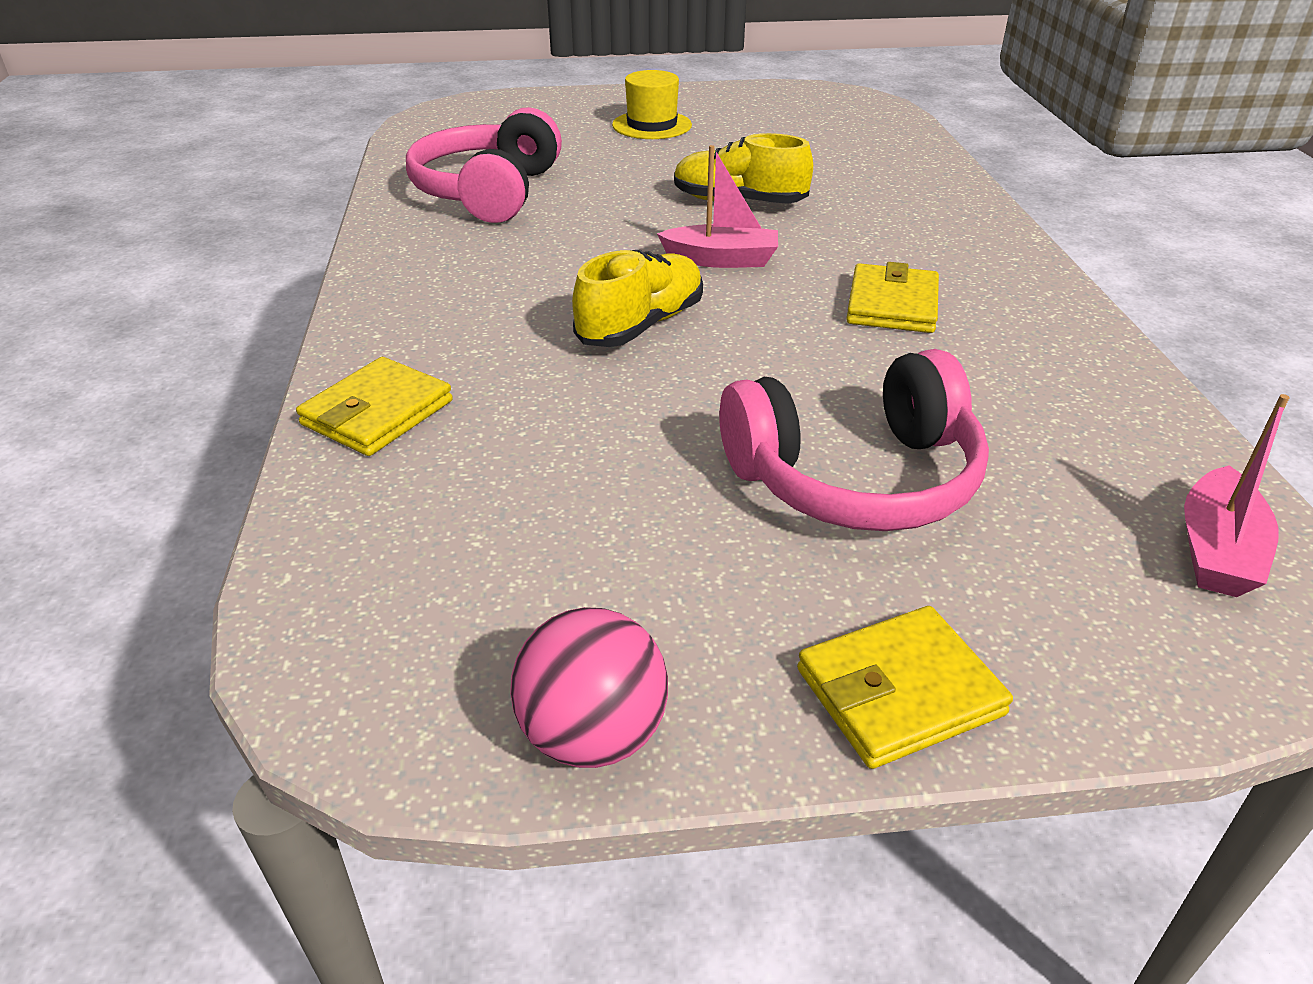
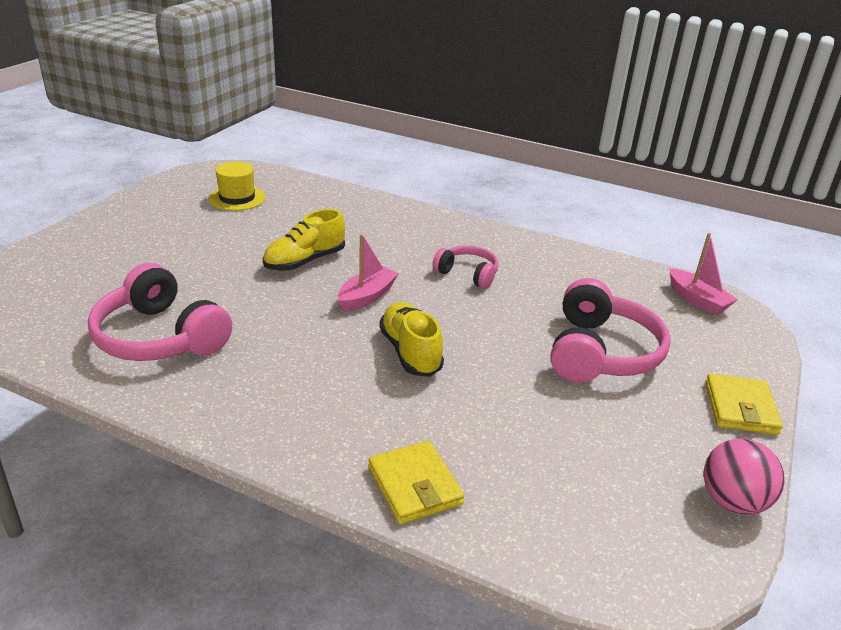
camera: 60 degrees left, 5 degrees down
yellow hat [612,70,692,139] -> yellow hat moved to [209,162,265,211]
yellow wallet [846,262,939,333] -> pink headphones [432,246,498,289]

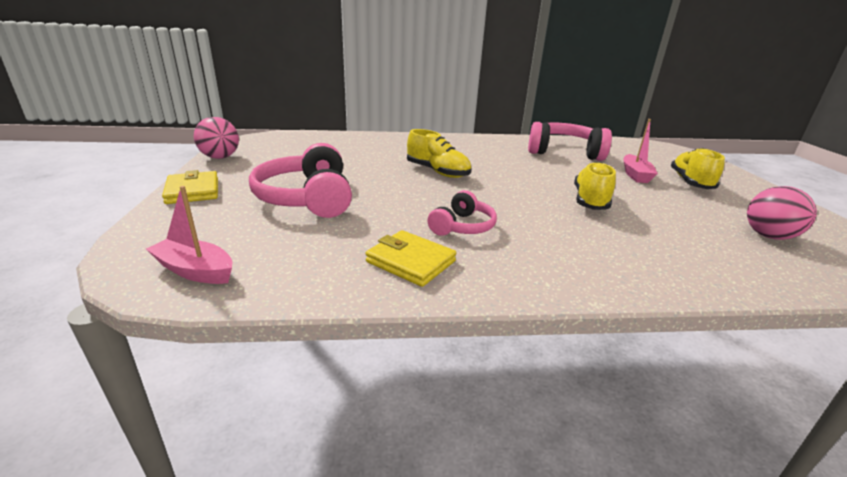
camera: 150 degrees right, 5 degrees down
yellow hat [209,162,265,211] -> pink ball [747,186,817,240]
pink boat [338,234,399,311] -> pink boat moved to [623,119,658,183]
yellow wallet [368,441,464,524] -> yellow wallet moved to [366,230,456,287]
pink headphones [432,246,498,289] -> pink headphones turned 60 degrees counterclockwise [428,190,497,236]
none -> yellow shoe [671,148,725,189]

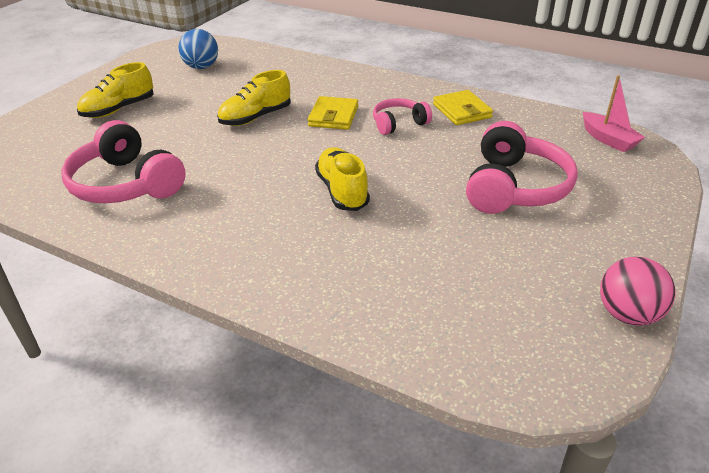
camera: 145 degrees left, 10 degrees up
yellow wallet [162,170,218,204] -> yellow wallet moved to [307,96,358,130]
pink boat [623,119,658,183] -> none
pink ball [747,186,817,240] -> blue ball [178,29,218,69]

